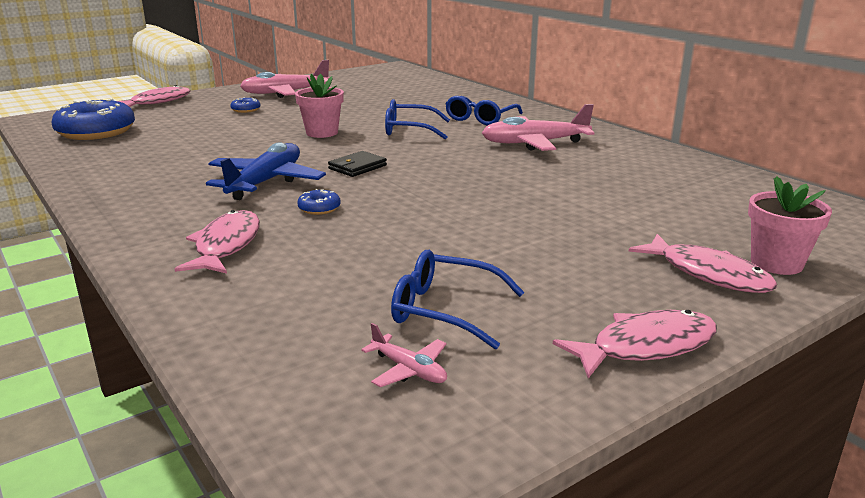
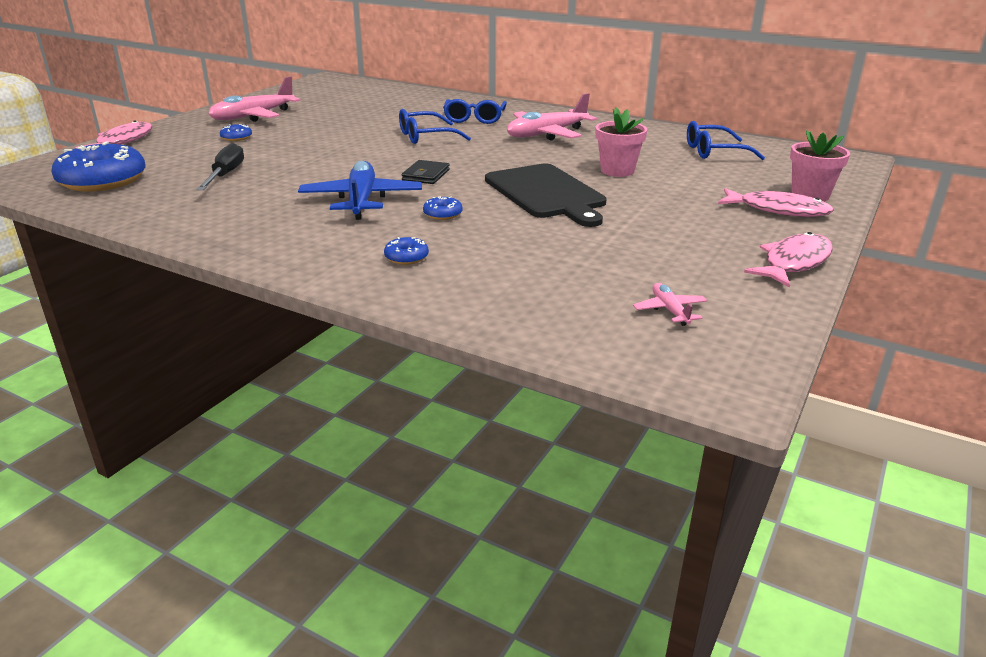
camera: 25 degrees left, 5 degrees up
pink fish [175,210,260,274] -> blue donut [384,237,429,265]
pink flower pot [295,73,344,138] -> pink flower pot moved to [596,108,647,177]
pink plane [361,323,447,387] -> pink plane turned 120 degrees counterclockwise [633,283,707,326]
blue glasses [391,250,525,350] -> blue glasses moved to [687,121,765,160]
none -> black screwdriver [196,143,244,190]
none -> black cutting board [485,163,606,227]

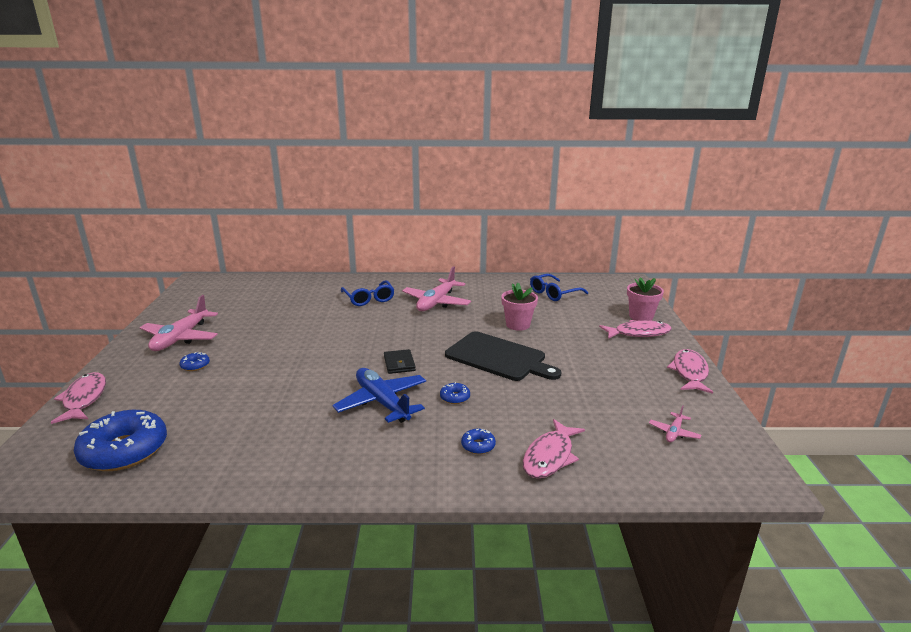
camera: 30 degrees left, 5 degrees down
black screwdriver [196,143,244,190] -> none
blue glasses [399,109,471,144] -> none
pink plane [633,283,707,326] -> pink plane turned 105 degrees counterclockwise [649,405,701,442]
none -> pink fish [523,419,585,479]

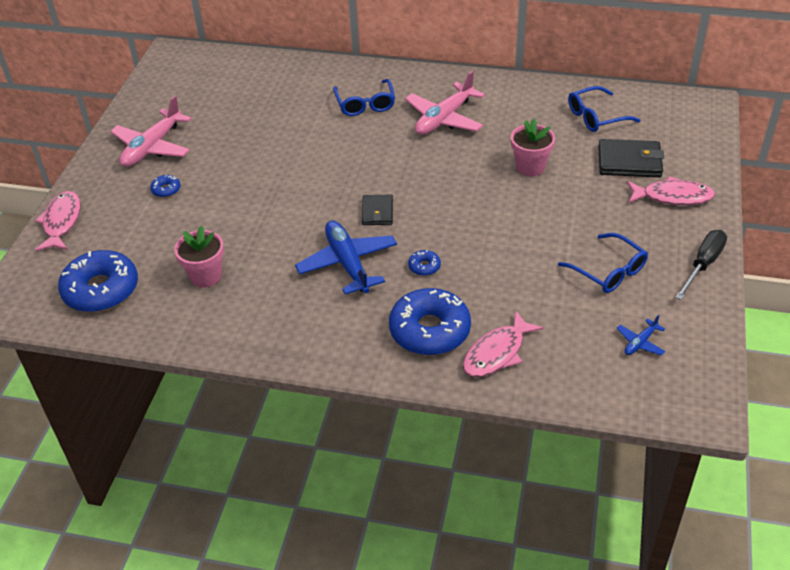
camera: 15 degrees right, 20 degrees up
black cutting board [445,331,561,381] -> none
blue donut [461,429,496,454] -> blue donut [389,288,471,355], size x2.35
pink flower pot [627,278,664,321] -> pink flower pot moved to [174,226,224,288]
pink plane [649,405,701,442] -> blue plane [616,315,665,356]
pink fish [667,349,713,394] -> black screwdriver [675,230,727,300]
none -> blue glasses [558,233,648,293]
none -> black wallet [598,139,664,177]

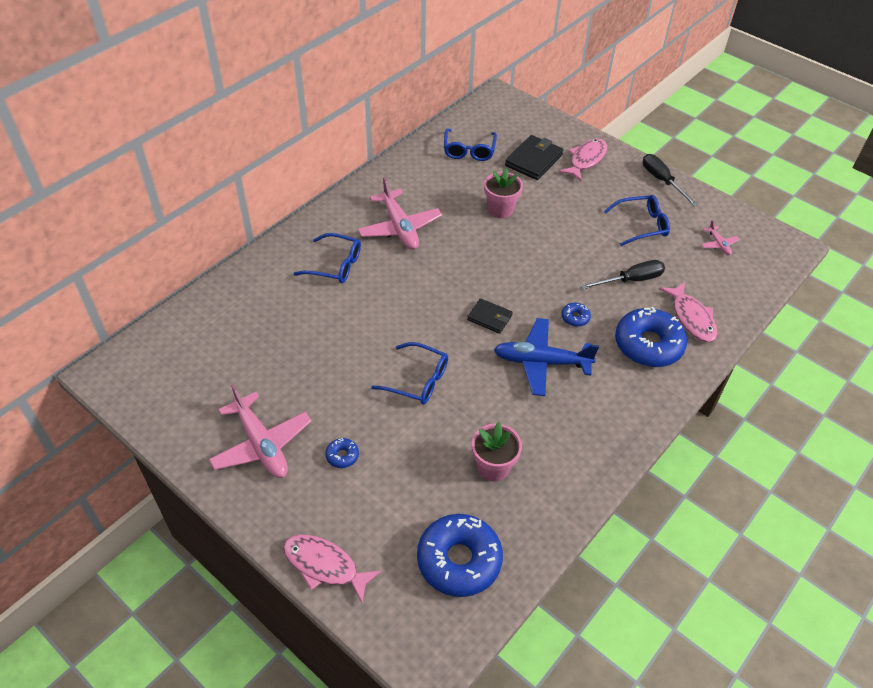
camera: 65 degrees left, 5 degrees up
blue plane [616,315,665,356] -> pink plane [701,220,740,255]
none -> blue glasses [371,342,448,404]
none -> black screwdriver [581,260,665,289]

